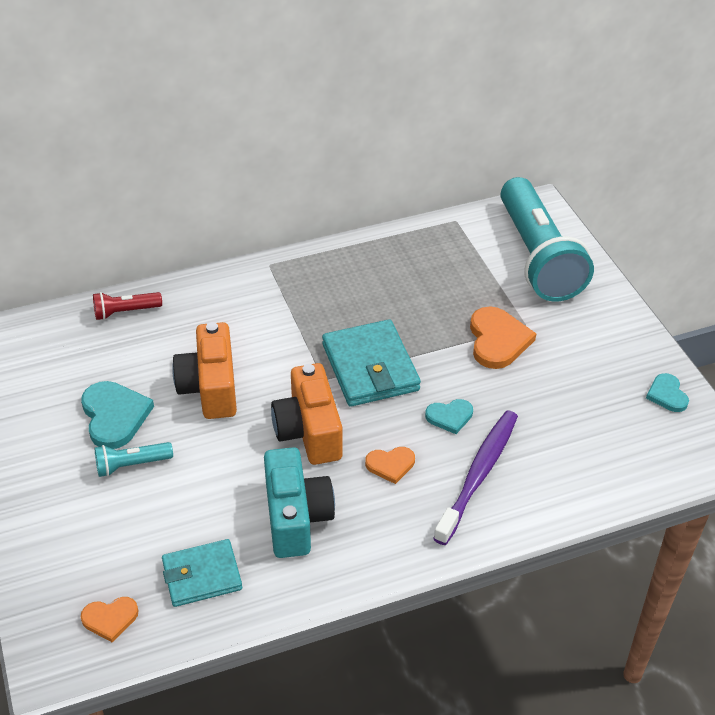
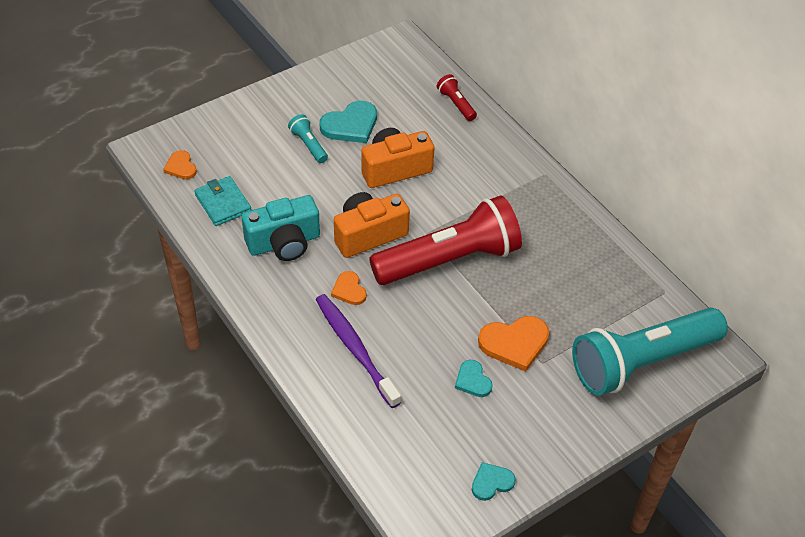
camera: 75 degrees right, 5 degrees up
turquoise wallet [322,319,421,407] -> red flashlight [369,195,522,285]
turquoise heart [425,399,473,434] -> turquoise heart moved to [455,360,493,397]
purple toothbrush [433,411,518,545] -> purple toothbrush turned 135 degrees counterclockwise [316,294,401,408]

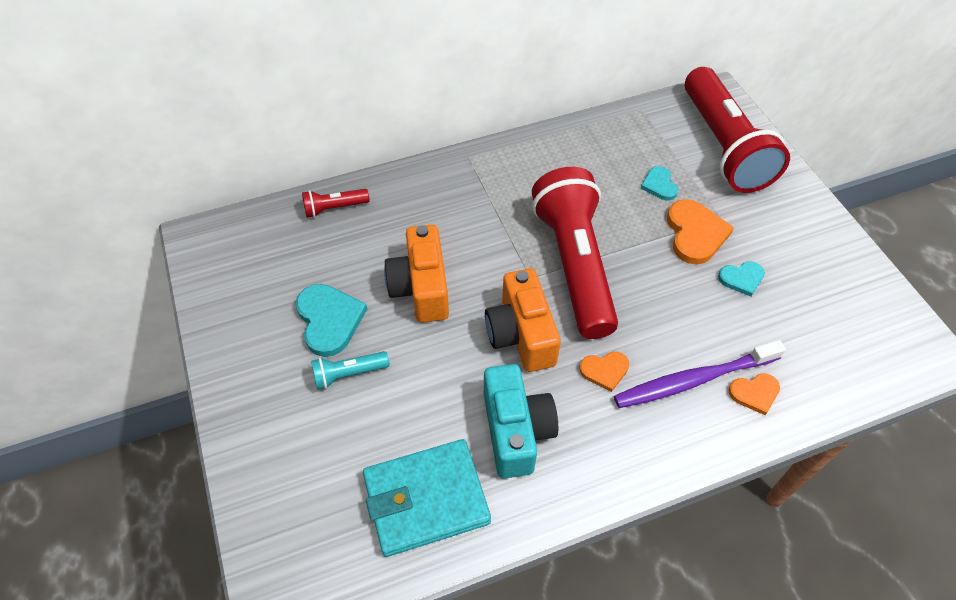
camera: 75 degrees left, 5 degrees up
orange heart [163,150,197,179] -> orange heart moved to [728,373,780,415]
turquoise wallet [194,176,251,226] -> turquoise wallet [363,439,491,557], size x1.53
turquoise heart [472,462,516,501] -> turquoise heart moved to [640,166,678,200]
turquoise flashlight [572,308,728,396] -> red flashlight [685,67,790,193]

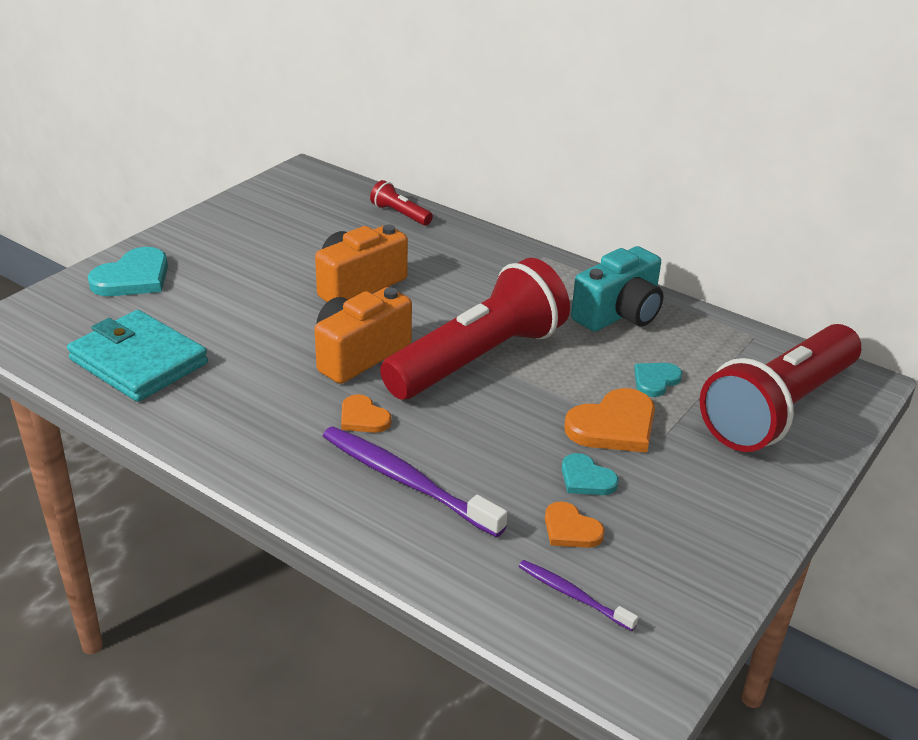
camera: 55 degrees right, 20 degrees down
turquoise heart [296,284,367,357] -> turquoise heart moved to [88,247,168,296]
turquoise flashlight [311,351,390,390] -> none
turquoise camera [484,364,558,479] -> turquoise camera moved to [571,246,663,332]
orange heart [728,373,780,415] -> orange heart moved to [545,502,605,548]
none -> purple toothbrush [519,560,638,631]

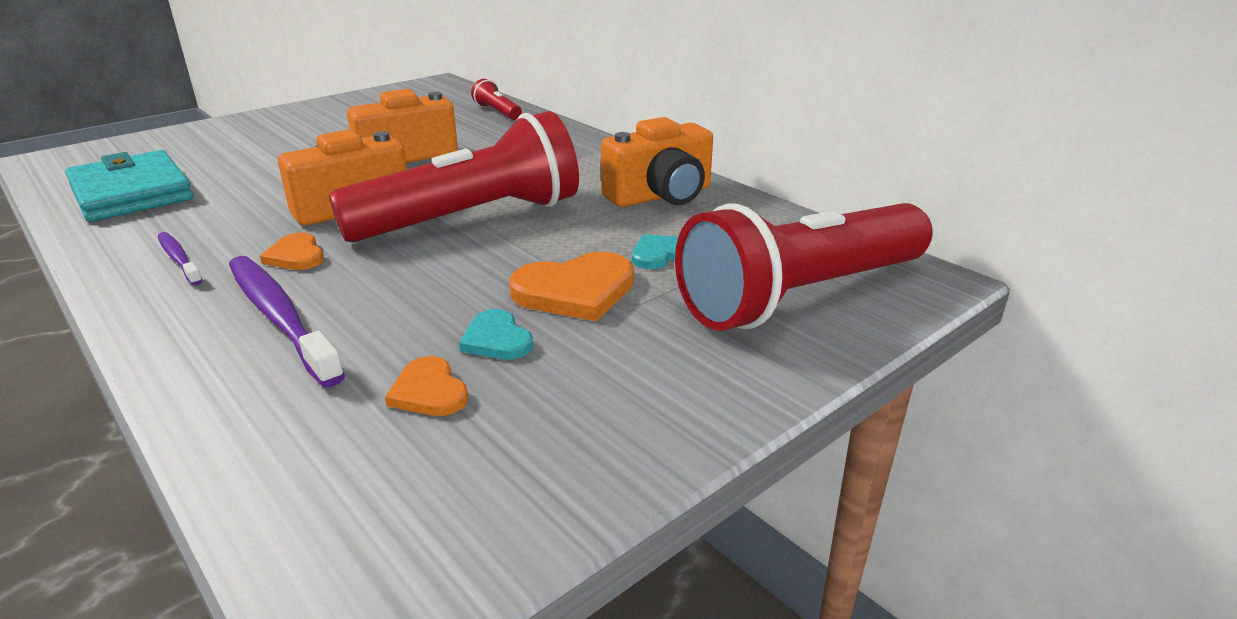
camera: 15 degrees right, 5 degrees down
turquoise heart [88,247,168,296] -> none
purple toothbrush [519,560,638,631] -> purple toothbrush moved to [158,232,203,285]
turquoise camera [571,246,663,332] -> orange camera [601,117,713,207]

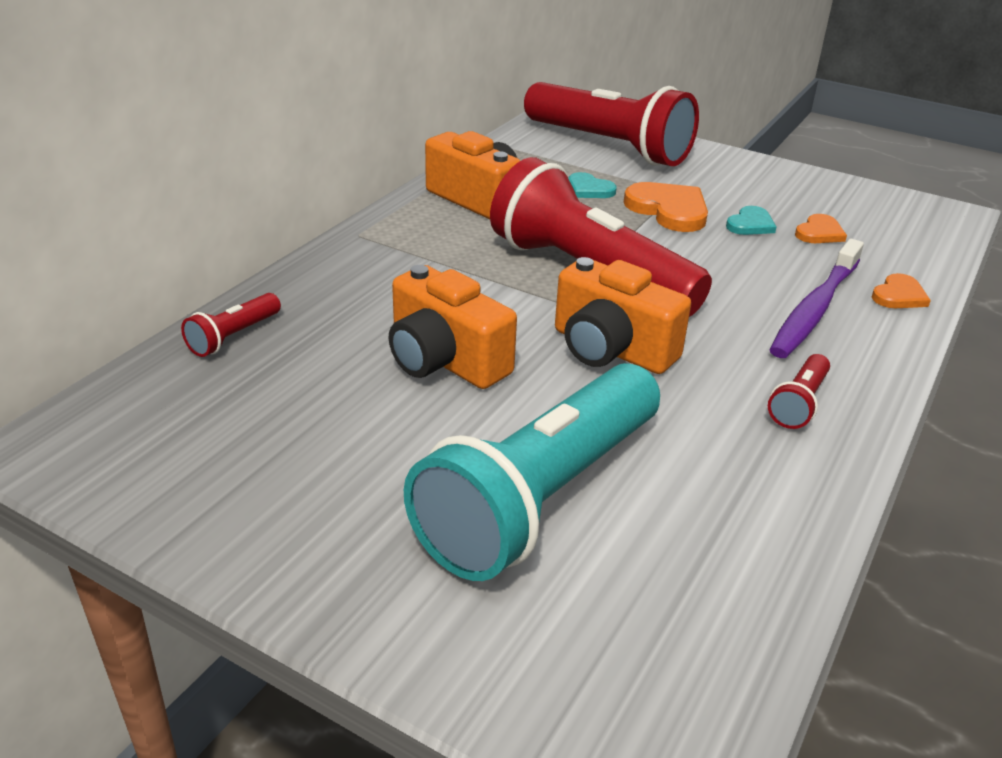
camera: 110 degrees left, 5 degrees up
turquoise wallet [65,150,194,222] -> none
purple toothbrush [158,232,203,285] -> red flashlight [768,354,830,429]
orange heart [260,233,324,270] -> orange heart moved to [872,273,931,308]
none -> turquoise flashlight [404,363,660,581]

